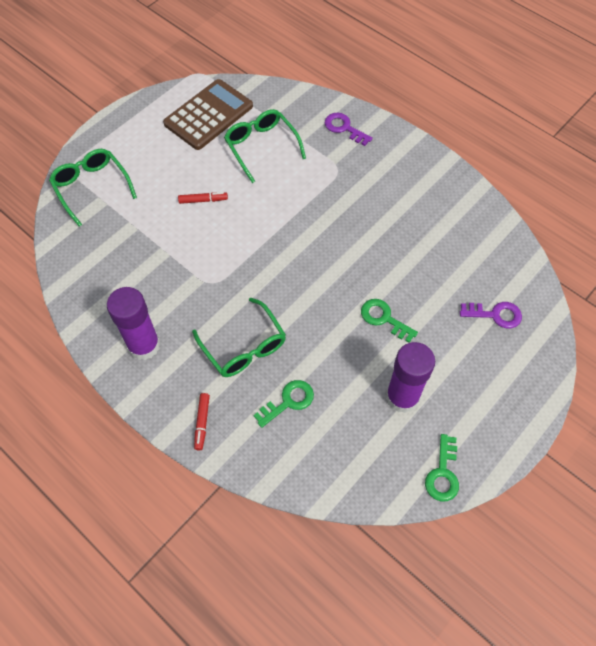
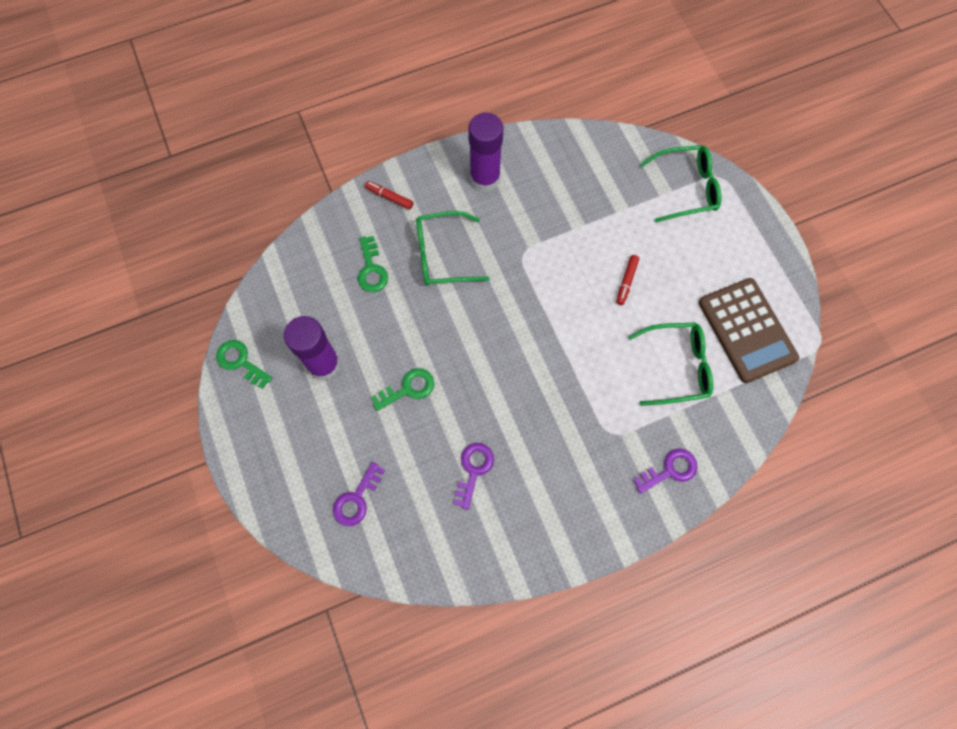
camera: 115 degrees right, 10 degrees up
none -> purple key [454,443,494,510]

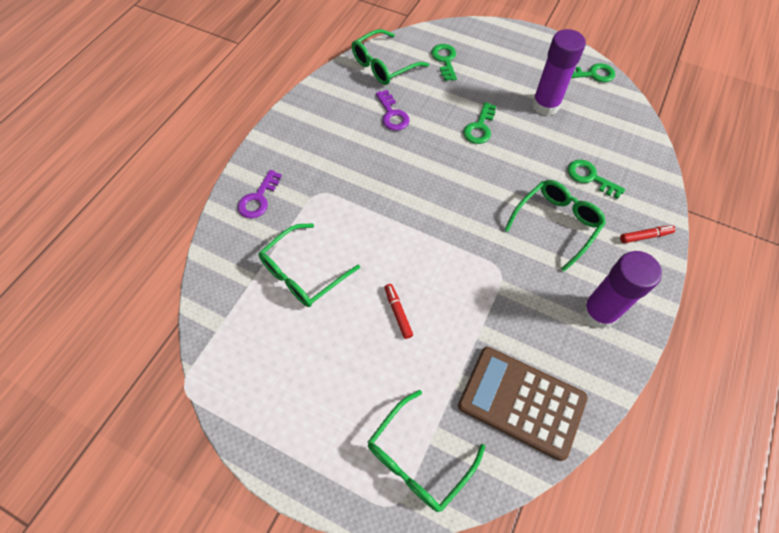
camera: 140 degrees right, 10 degrees down
purple key [333,462,385,526] -> green key [431,44,457,81]
brown calculator [699,278,799,383] -> brown calculator moved to [458,347,587,461]
none -> green glasses [352,29,429,85]

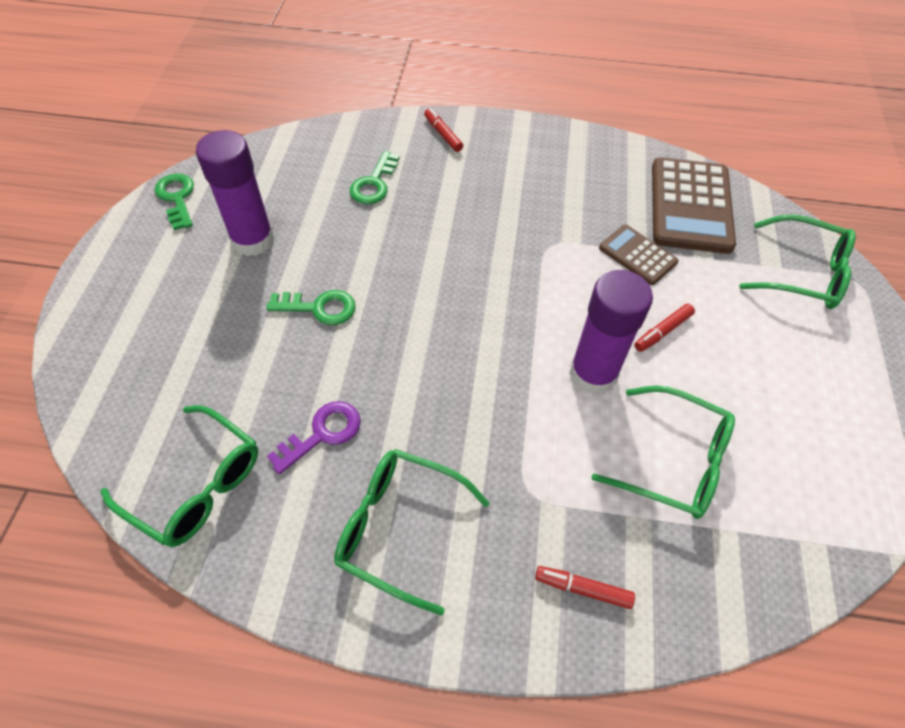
camera: 110 degrees left, 5 degrees down
purple key [238,170,282,218] -> red marker [535,566,635,609]
green key [431,44,457,81] -> none
green glasses [504,180,606,272] -> green glasses moved to [334,449,490,615]
purple glue stick [582,251,662,329] -> purple glue stick moved to [569,270,653,395]
none -> brown calculator [599,225,679,285]

